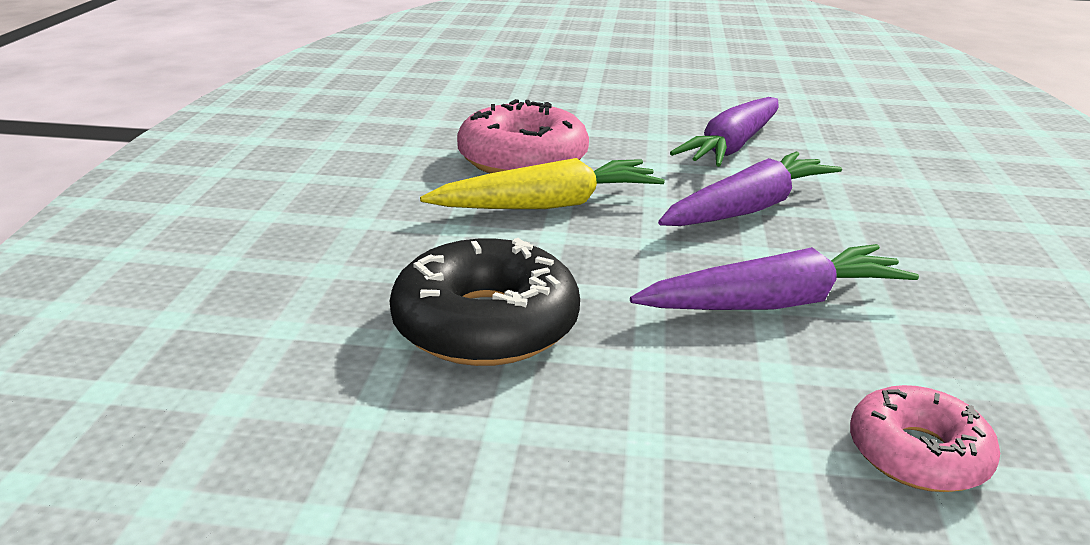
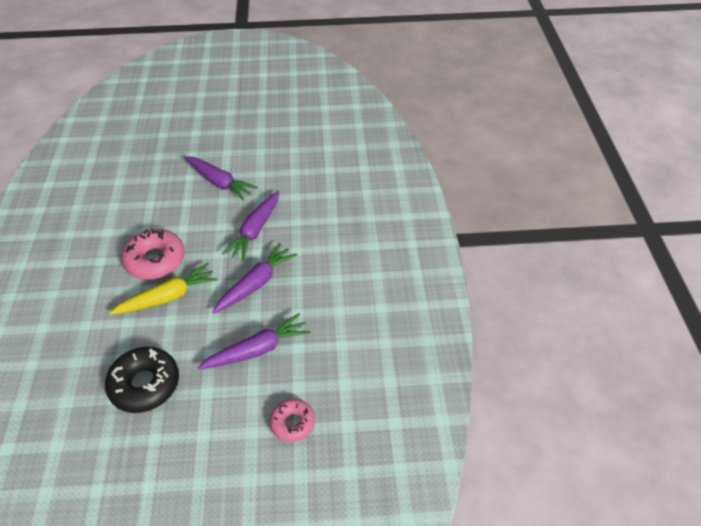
camera: 10 degrees left, 20 degrees up
none -> purple carrot [184,156,258,200]

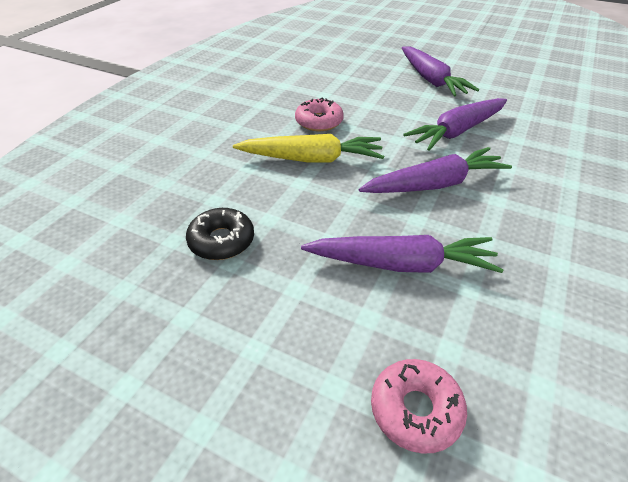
camera: 30 degrees right, 5 degrees down
black donut [105,347,179,413] -> black donut [186,208,254,260], size x0.61
pink donut [121,229,185,280] -> pink donut [295,97,344,131], size x0.61

